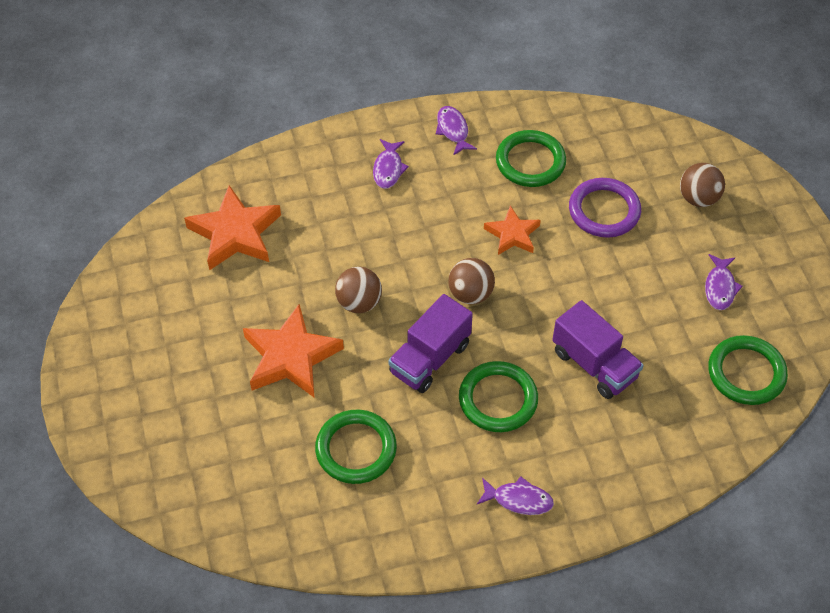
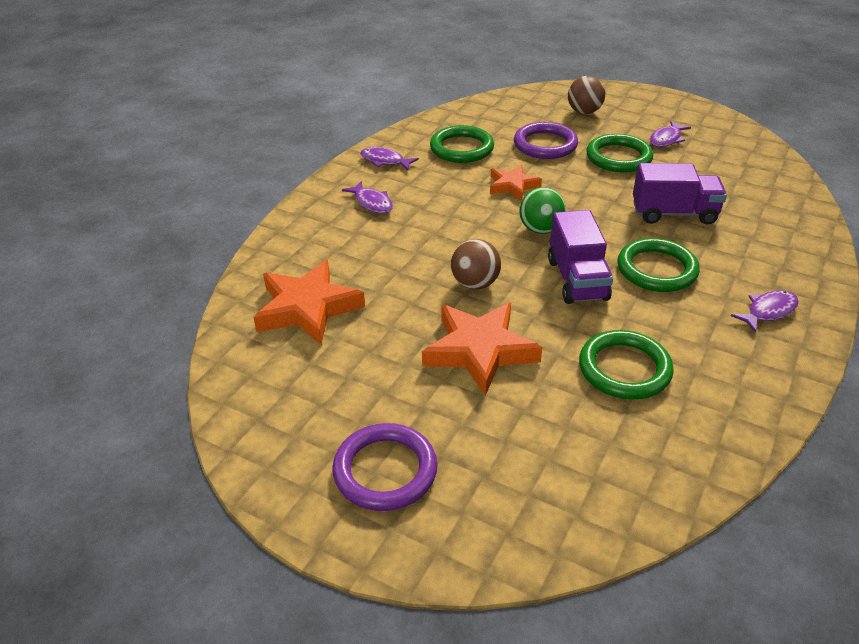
camera: 45 degrees left, 15 degrees down
brown ball [448,258,495,304] -> green ball [519,187,566,234]
purple fish [705,254,743,310] -> purple fish turned 75 degrees clockwise [650,121,691,147]
green ring [708,335,788,405] -> green ring moved to [586,134,653,173]
none -> purple ring [332,423,438,511]

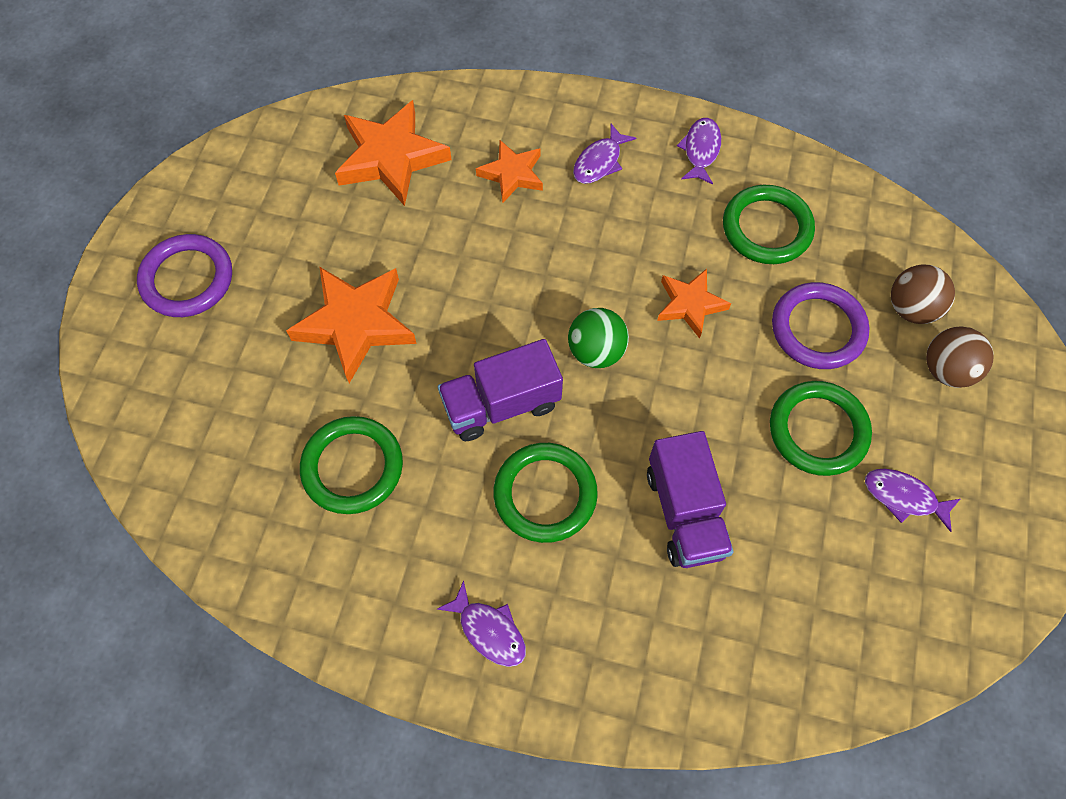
camera: 75 degrees right, 25 degrees up
brown ball [451,239,501,289] -> brown ball moved to [891,264,955,324]
none -> orange star [476,140,543,203]

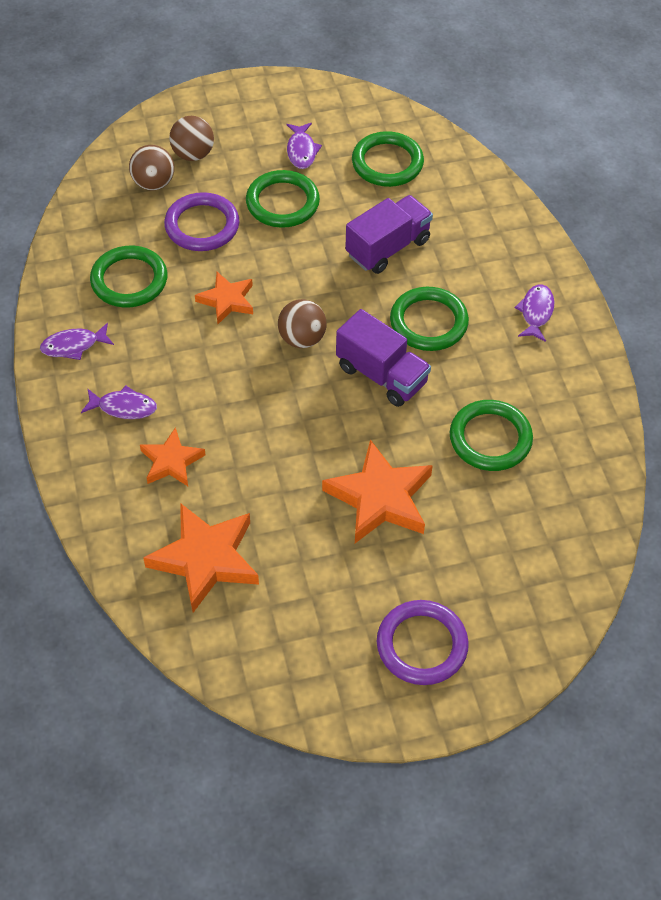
camera: 120 degrees left, 10 degrees down
green ball [568,308,629,368] -> brown ball [278,299,327,348]
none -> green ring [352,131,424,187]

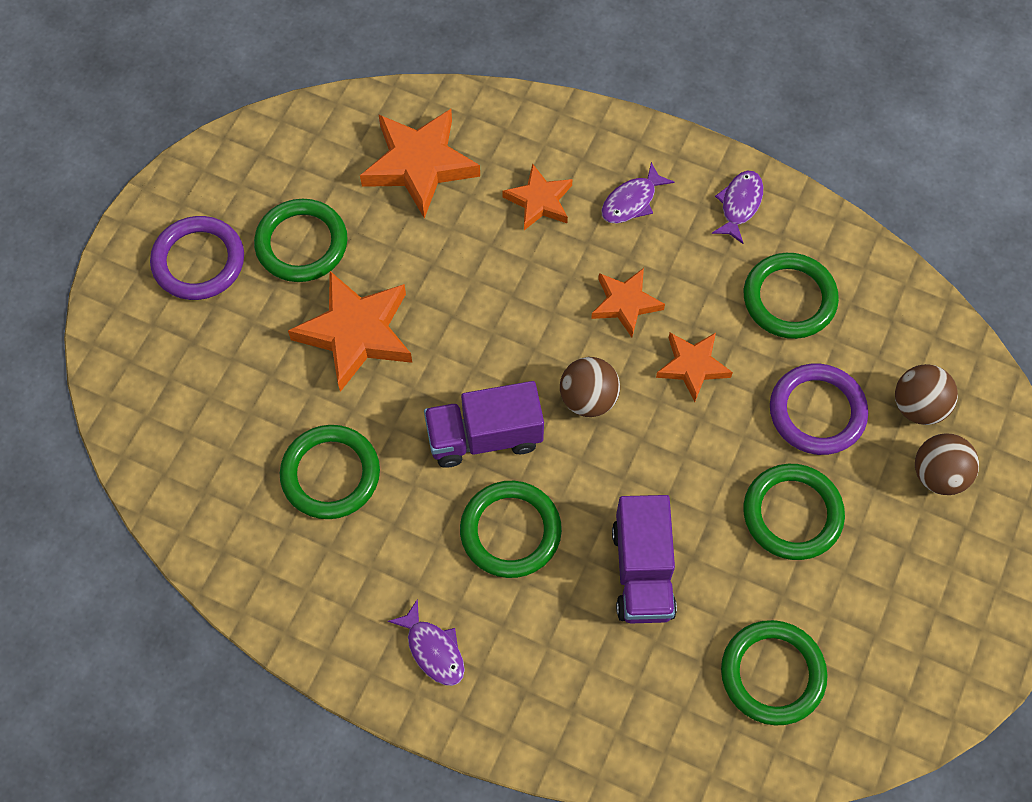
camera: 130 degrees right, 10 degrees up
purple fish [286,123,322,169] -> none
none -> green ring [254,199,348,282]
none -> orange star [591,268,665,337]

